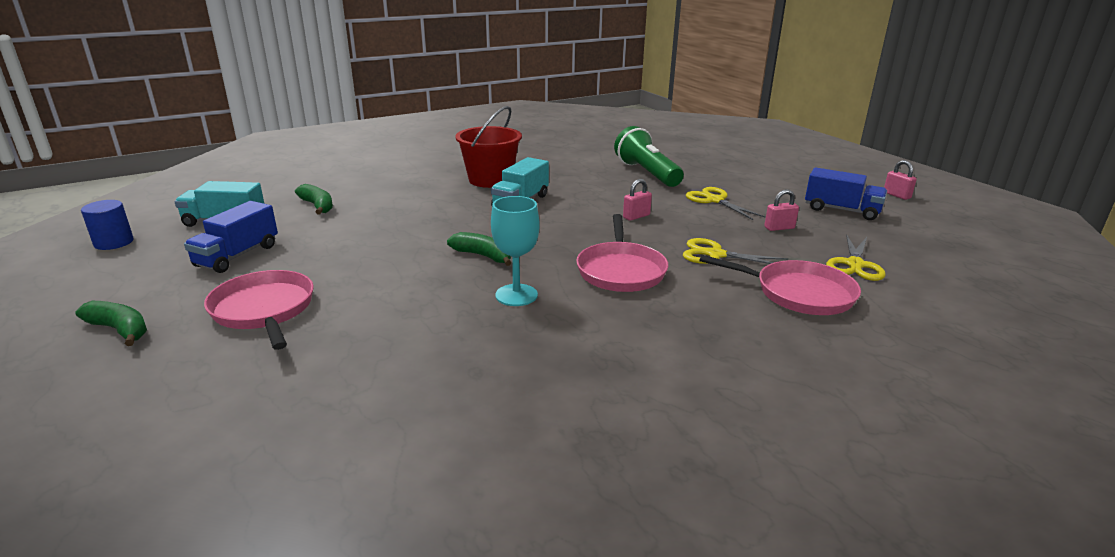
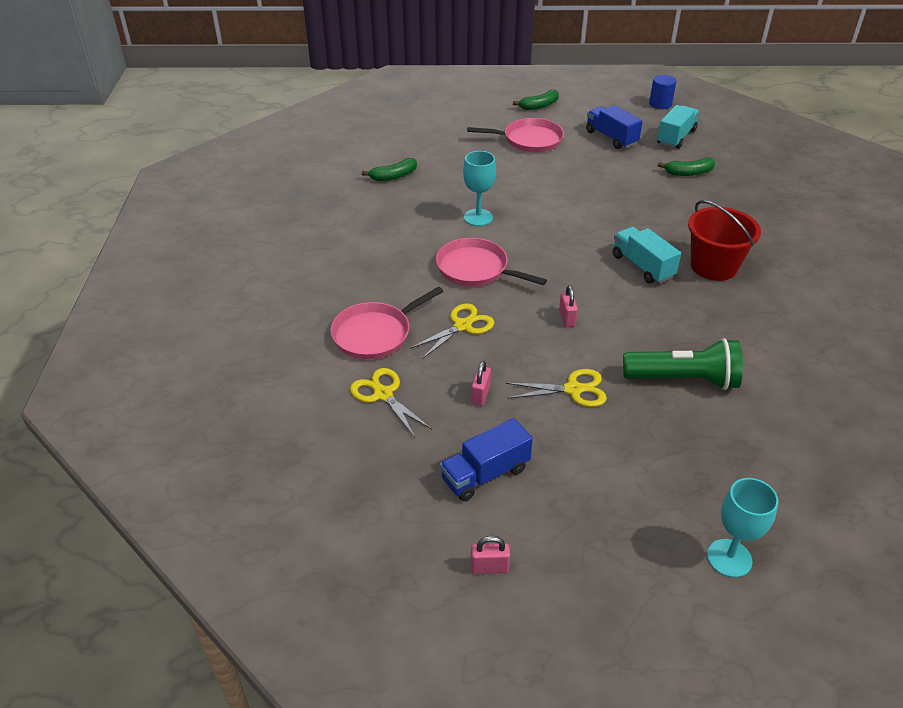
camera: 120 degrees right, 15 degrees up
green banana [447,232,512,266] -> green banana moved to [362,158,417,181]
none -> turquoise goblet [707,478,779,578]

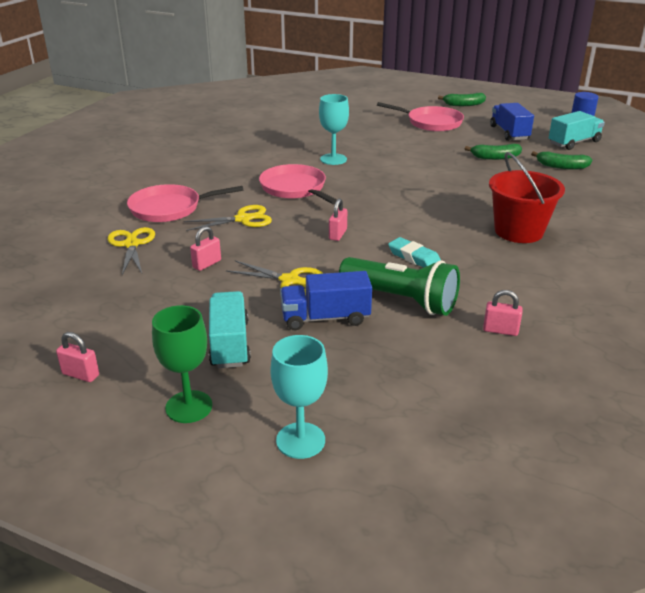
camera: 25 degrees right, 10 degrees down
green banana [362,158,417,181] -> green banana moved to [465,143,522,160]
blue truck [440,418,533,501] -> blue truck moved to [280,271,372,330]
turquoise truck [613,227,681,284] -> turquoise truck moved to [209,291,251,368]
none -> green goblet [152,305,212,423]
none -> turquoise eraser [388,237,441,267]
none -> pink padlock [483,290,523,336]

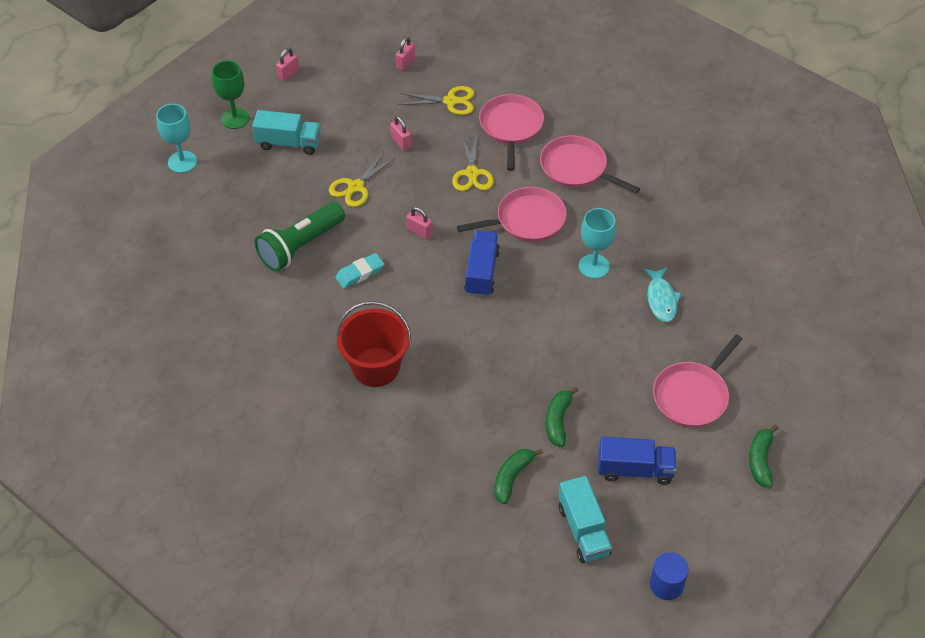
camera: 105 degrees right, 20 degrees up
blue truck [280,271,372,330] -> blue truck moved to [464,231,500,297]
pink padlock [483,290,523,336] -> pink padlock moved to [396,37,415,71]
none -> pink pan [540,135,640,194]
none -> turquoise fish [643,267,681,322]

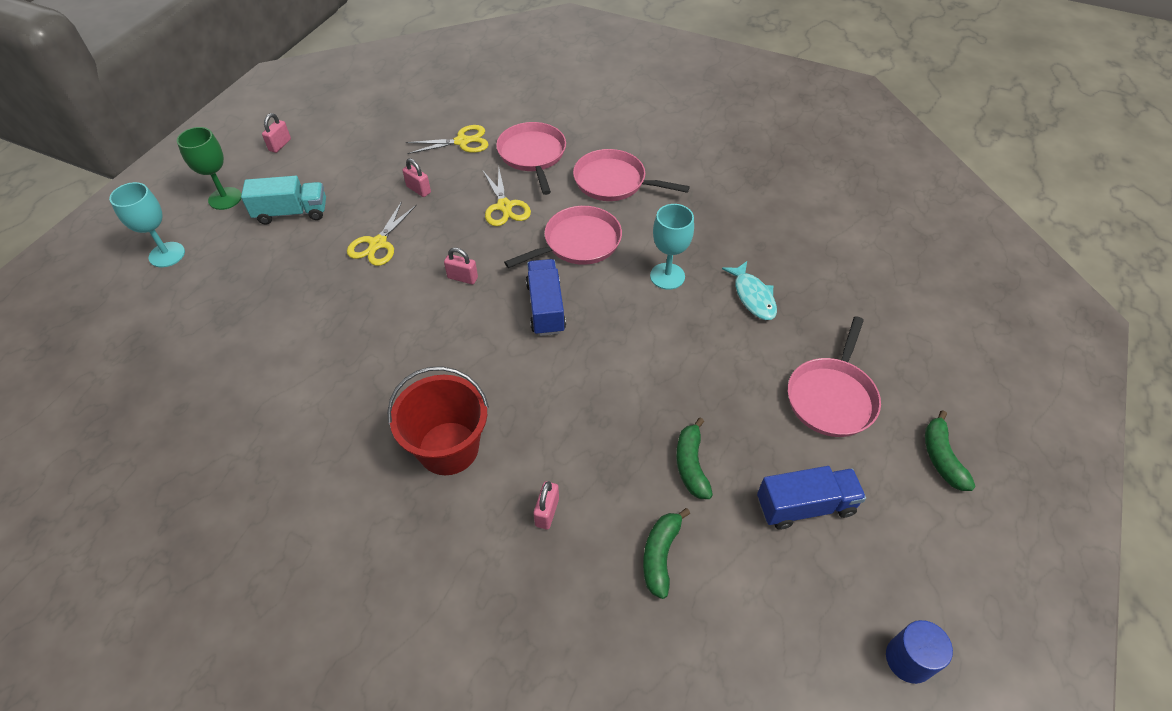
camera: 15 degrees left, 0 degrees up
green flashlight [254,202,345,272] -> none
turquoise eraser [335,253,384,289] -> none
pink padlock [396,37,415,71] -> pink padlock moved to [534,481,559,529]
turquoise truck [558,476,612,563] -> none

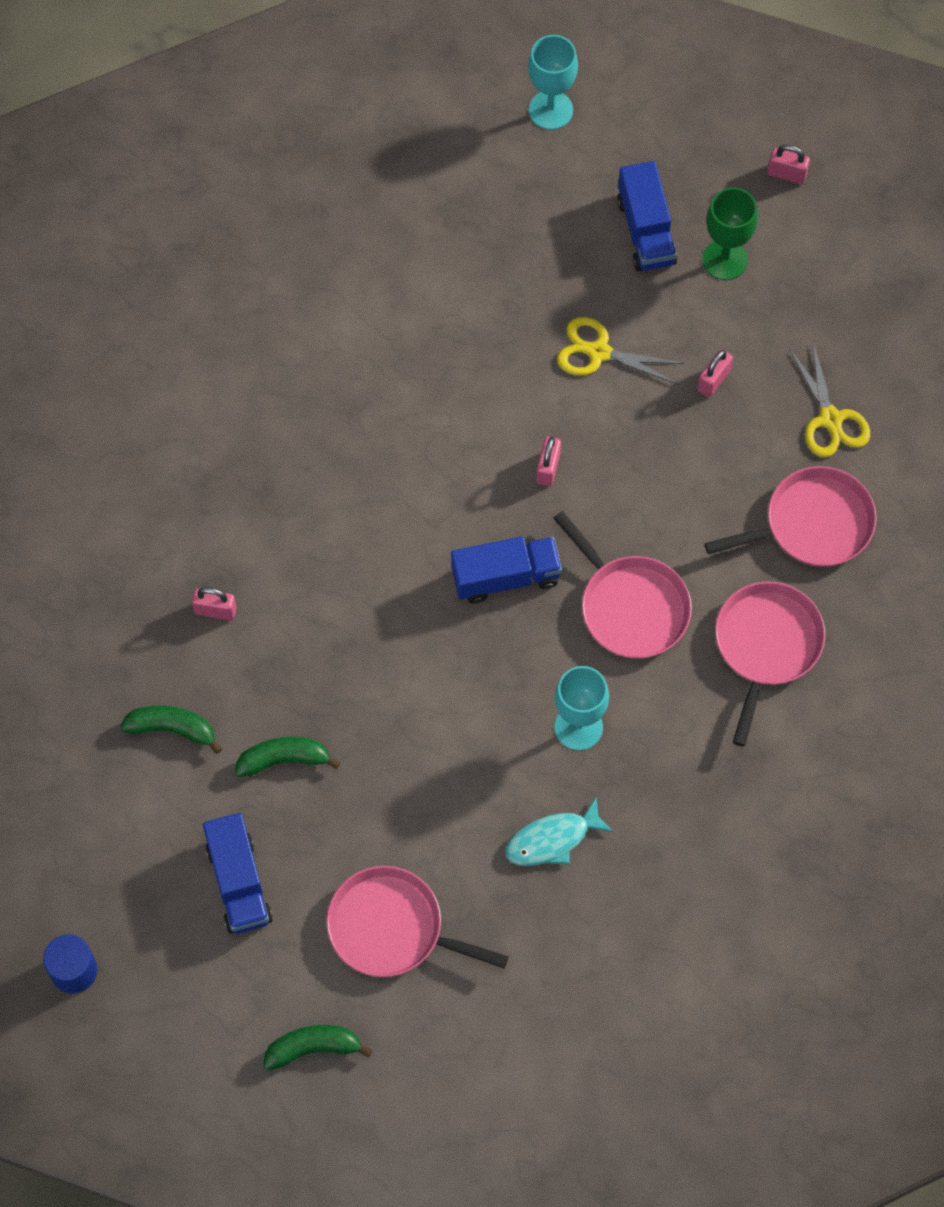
camera: 85 degrees right, 15 degrees up
green goblet [177,127,241,210] -> green goblet moved to [702,187,758,280]
turquoise truck [241,176,326,225] -> blue truck [617,161,677,271]
red bucket [387,366,489,475] -> none
yellow scissors [483,169,531,226] -> none

